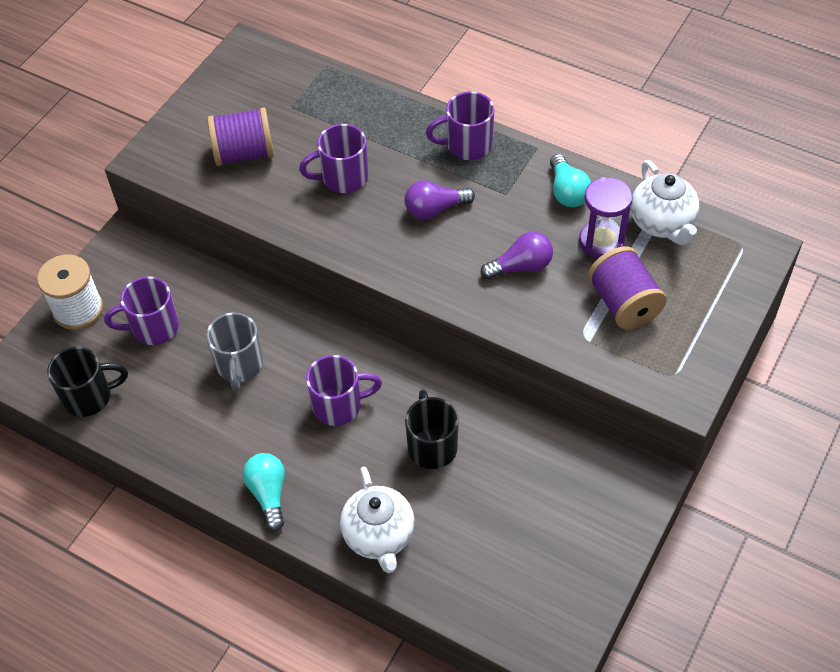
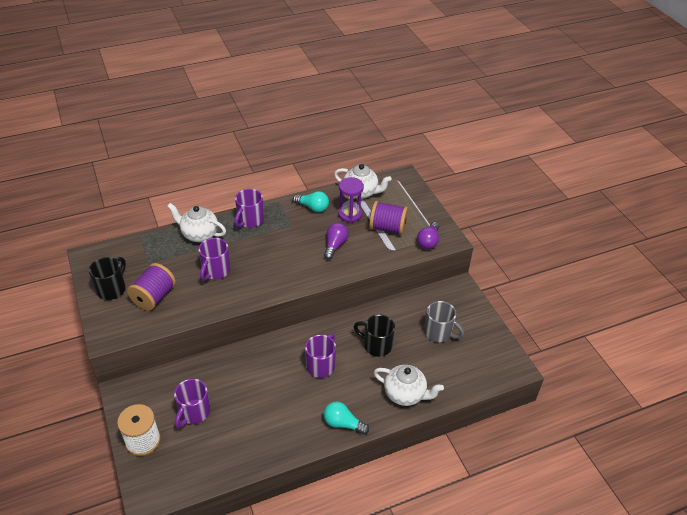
camera: 55 degrees left, 10 degrees down
black mug [47,347,128,417] -> black mug moved to [89,257,126,300]
grey mug [206,313,263,391] -> grey mug moved to [424,301,464,342]
purple light bulb [405,180,475,219] -> purple light bulb moved to [417,222,439,249]
none -> white teapot [167,203,226,242]

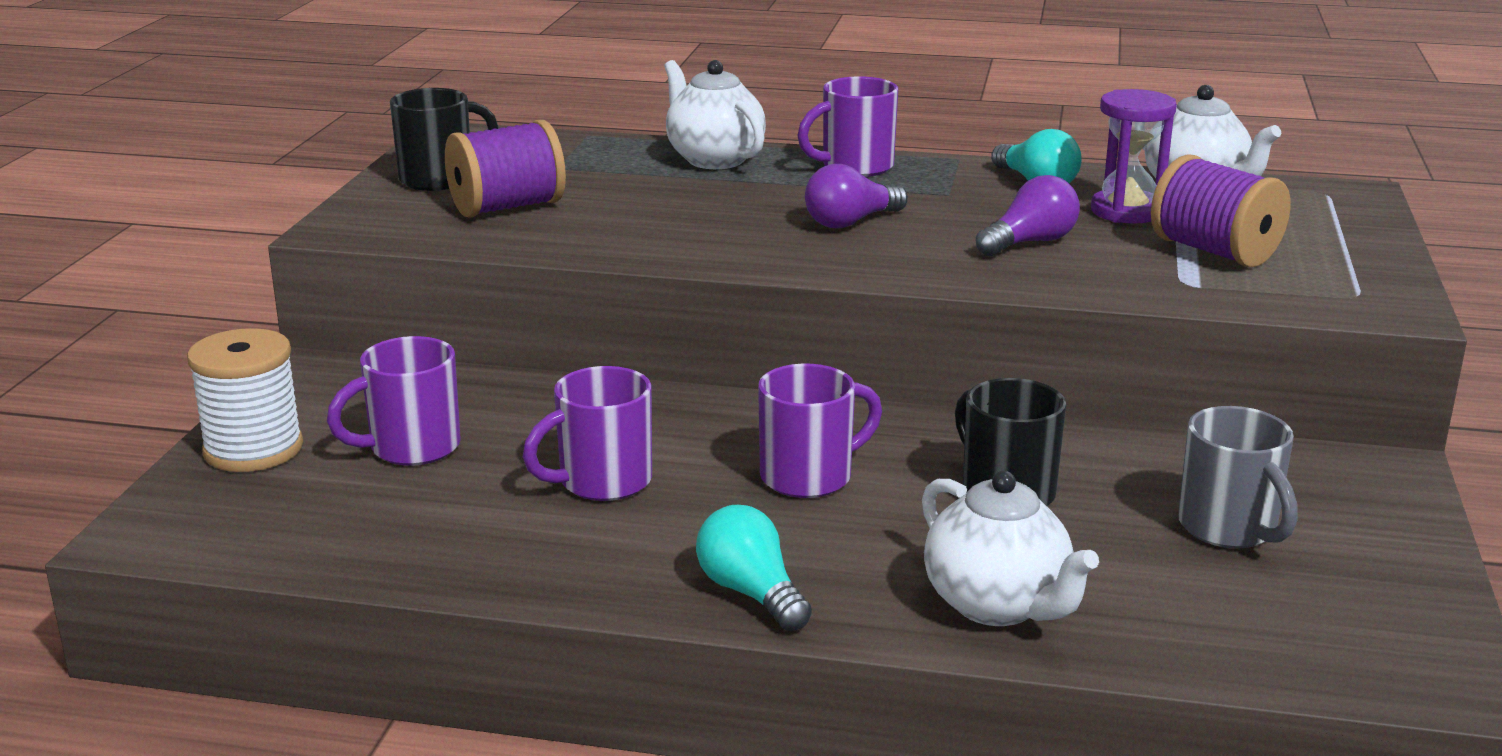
camera: 35 degrees right, 20 degrees down
purple mug [198,238,231,281] -> purple mug moved to [523,366,652,501]
purple light bulb [417,222,439,249] -> purple light bulb moved to [805,164,908,228]

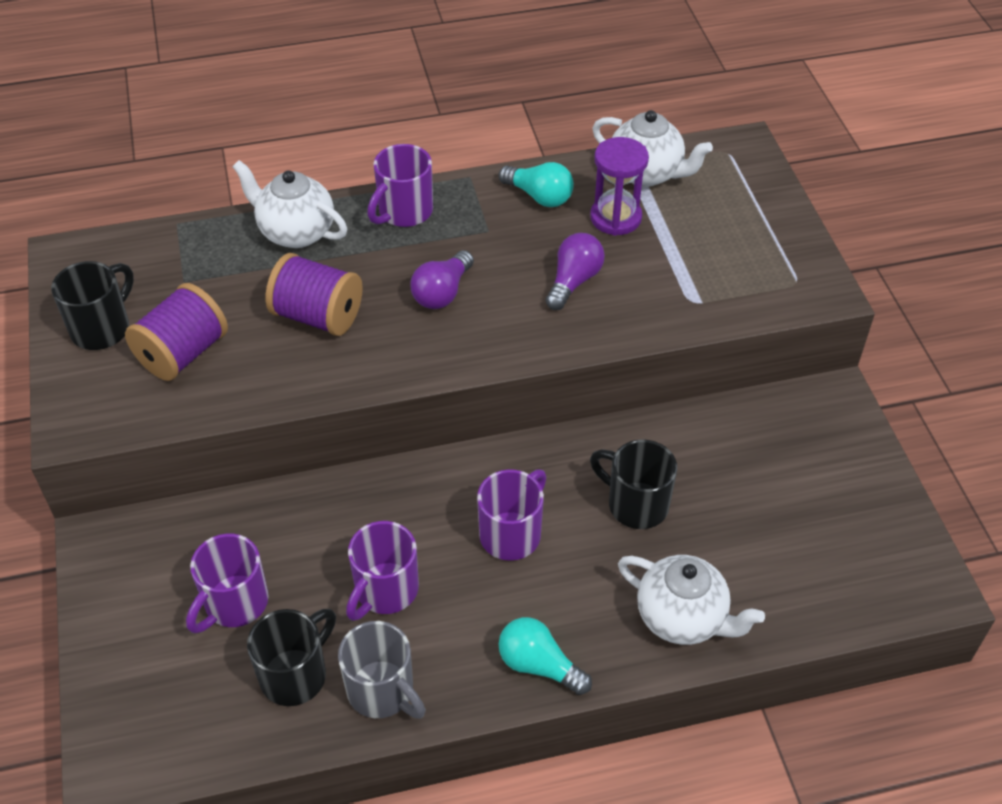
camera: 25 degrees left, 25 degrees up
white spool [187,328,303,472] -> none
purple spool [1151,154,1291,267] -> purple spool moved to [266,253,363,336]
grey mug [1178,406,1298,548] -> grey mug moved to [338,621,426,719]
none -> black mug [247,609,336,706]

